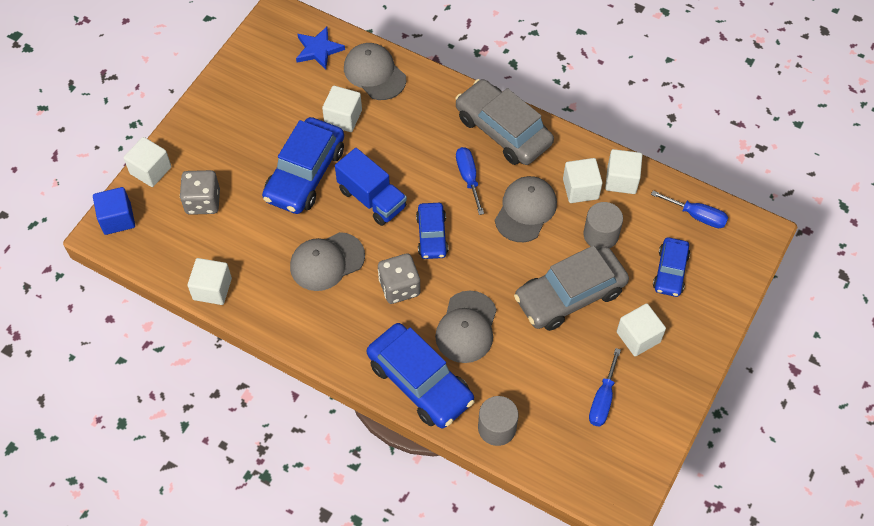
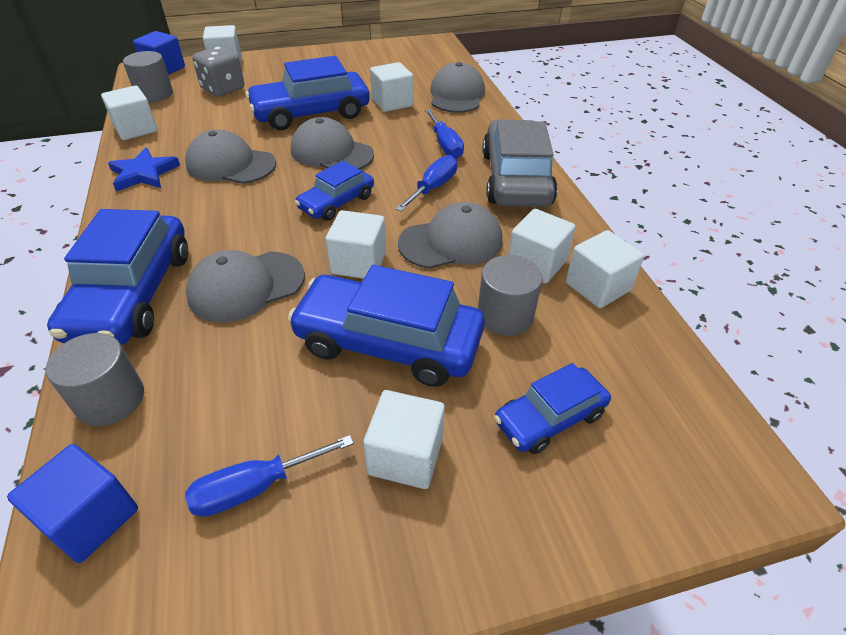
camera: 45 degrees right, 15 degrees down
blue star [296,27,345,70] -> blue star moved to [108,148,180,192]
blue truck [335,148,407,226] -> grey cap [291,117,374,169]
grey dice [378,253,421,304] -> none
grey car [514,245,629,331] -> blue car [288,265,485,387]
blue screwdriver [651,191,728,228] -> blue screwdriver moved to [425,109,464,159]
none -> blue cube [7,444,138,563]
none -> grey cylinder [123,51,173,102]
none -> white cube [325,210,386,279]

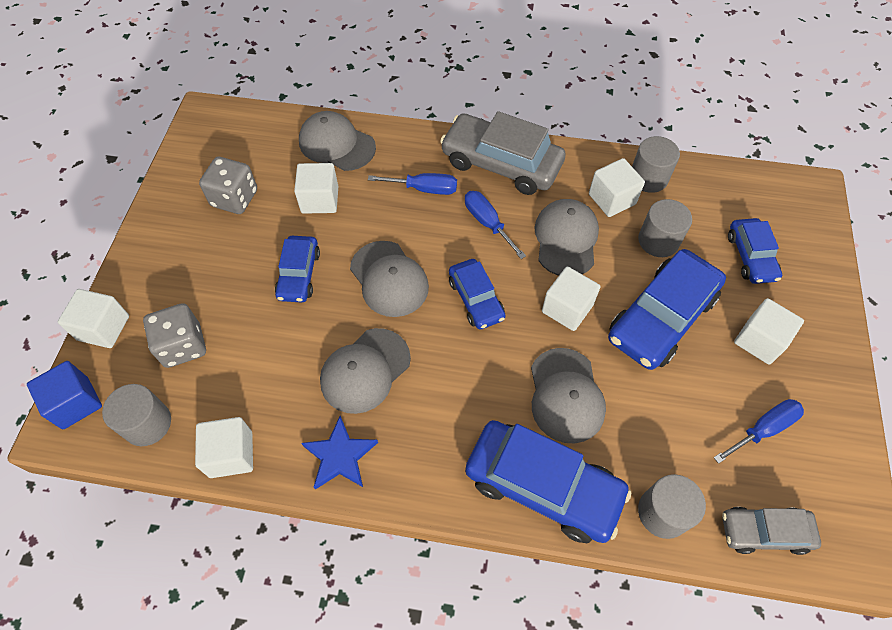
camera: 65 degrees left, 15 degrees up
blue cube [7,444,138,563] -> grey car [722,507,821,555]
blue screwdriver [185,435,354,517] -> blue screwdriver turned 120 degrees counterclockwise [713,399,804,464]
blue car [245,56,370,130] -> blue car [275,236,320,302], size x0.57
grey cap [291,117,374,169] -> grey cap turned 90 degrees counterclockwise [350,241,429,317]
white cube [566,230,644,308] -> grey cylinder [632,136,680,193]
none -> grey dice [199,157,257,214]

